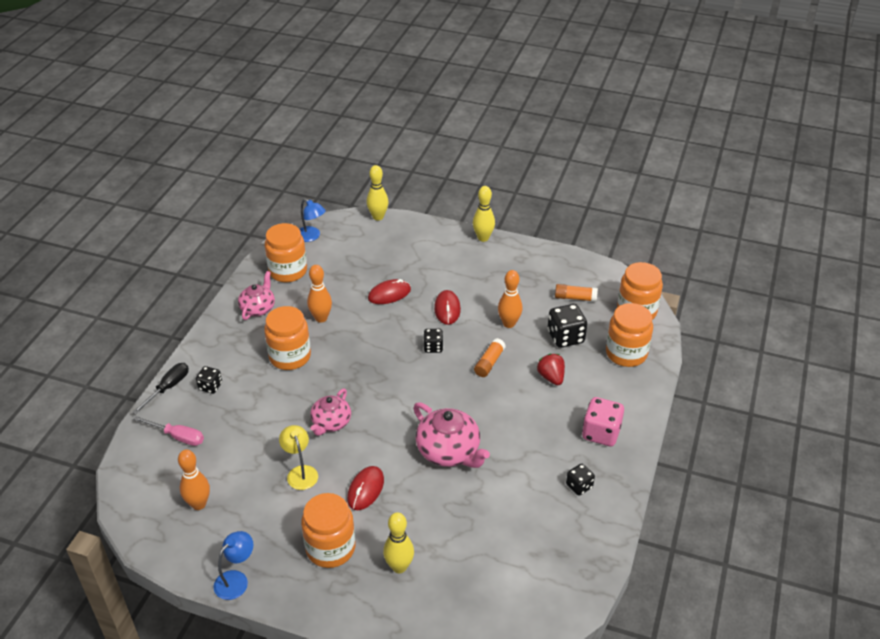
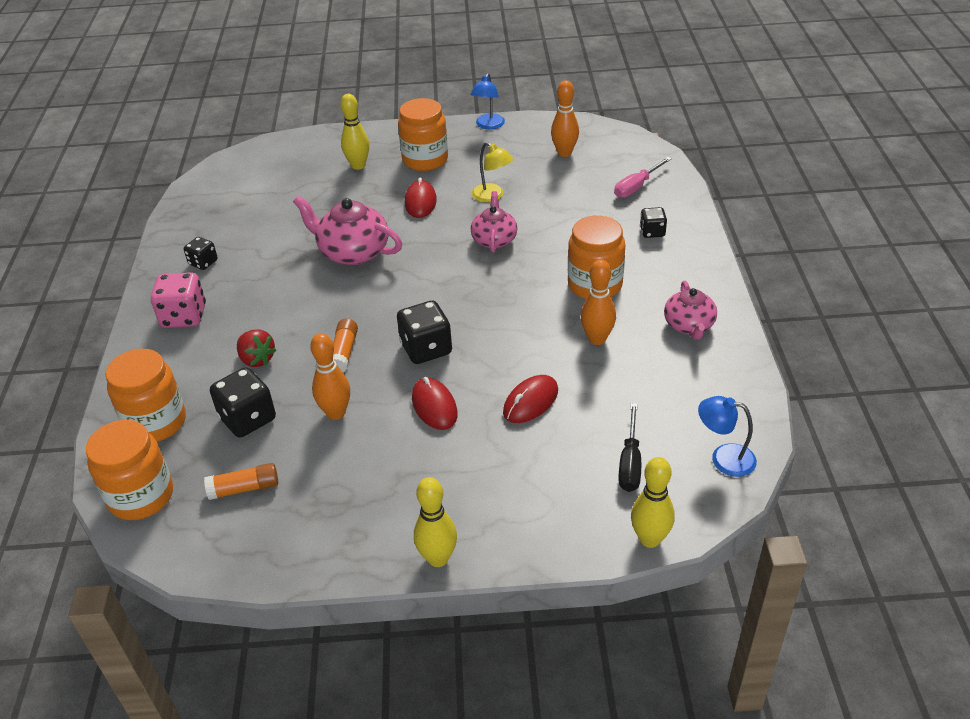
camera: 160 degrees right, 0 degrees up
black screwdriver [132,363,189,414] -> black screwdriver moved to [618,403,641,492]
pink screwdriver [133,416,204,446] -> pink screwdriver turned 45 degrees counterclockwise [614,157,672,198]
orange jar [265,223,307,282] -> none
black dice [423,329,443,353] -> black dice [397,301,452,364], size x1.69

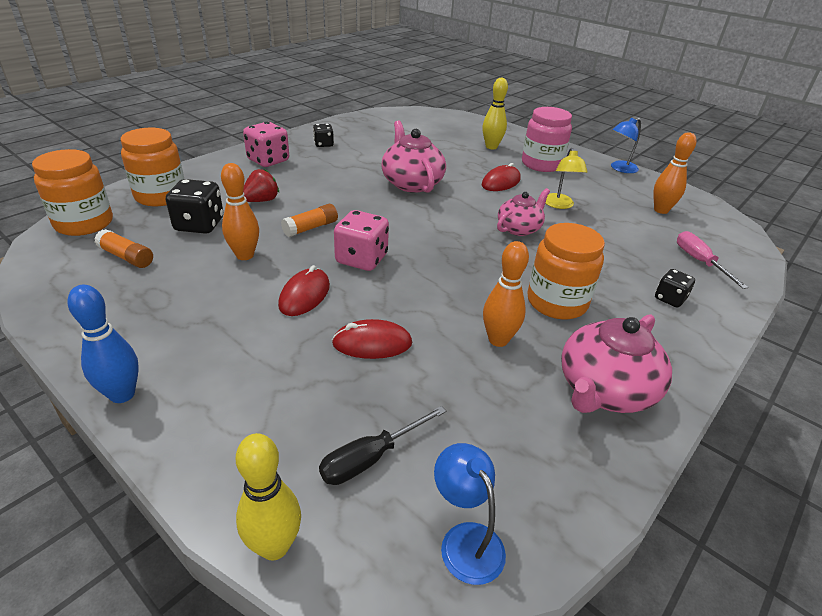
camera: 40 degrees right, 5 degrees down
red strawberry [237,329,276,367] -> red strawberry turned 135 degrees counterclockwise [243,169,279,202]
black dice [397,301,452,364] -> pink dice [334,210,389,271]
orange jar [398,98,448,171] -> pink jar [522,107,572,172]
yellow bowling pin [414,477,457,567] -> blue bowling pin [67,285,139,403]
pink screwdriver [614,157,672,198] -> pink screwdriver turned 75 degrees clockwise [677,231,748,289]
pink teapot [664,281,717,340] -> pink teapot [561,314,672,413], size x1.54

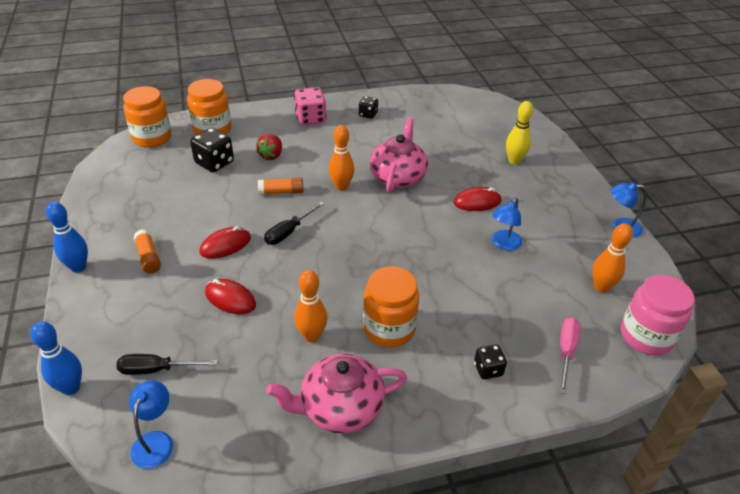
camera: 35 degrees right, 5 degrees up
orange glue stick [94,229,153,268] -> orange glue stick moved to [134,229,161,274]
orange bowling pin [221,163,259,260] -> orange bowling pin moved to [329,125,354,191]
yellow bowling pin [236,433,301,560] -> blue bowling pin [31,321,82,395]
red strawberry [243,169,279,202] -> red strawberry turned 120 degrees clockwise [256,134,282,160]
pink dice [334,210,389,271] -> black screwdriver [264,202,325,245]
pink teapot [497,188,550,236] -> none
pink jar [522,107,572,172] -> pink jar moved to [621,275,695,355]
yellow lamp [545,148,587,209] -> blue lamp [492,198,522,251]

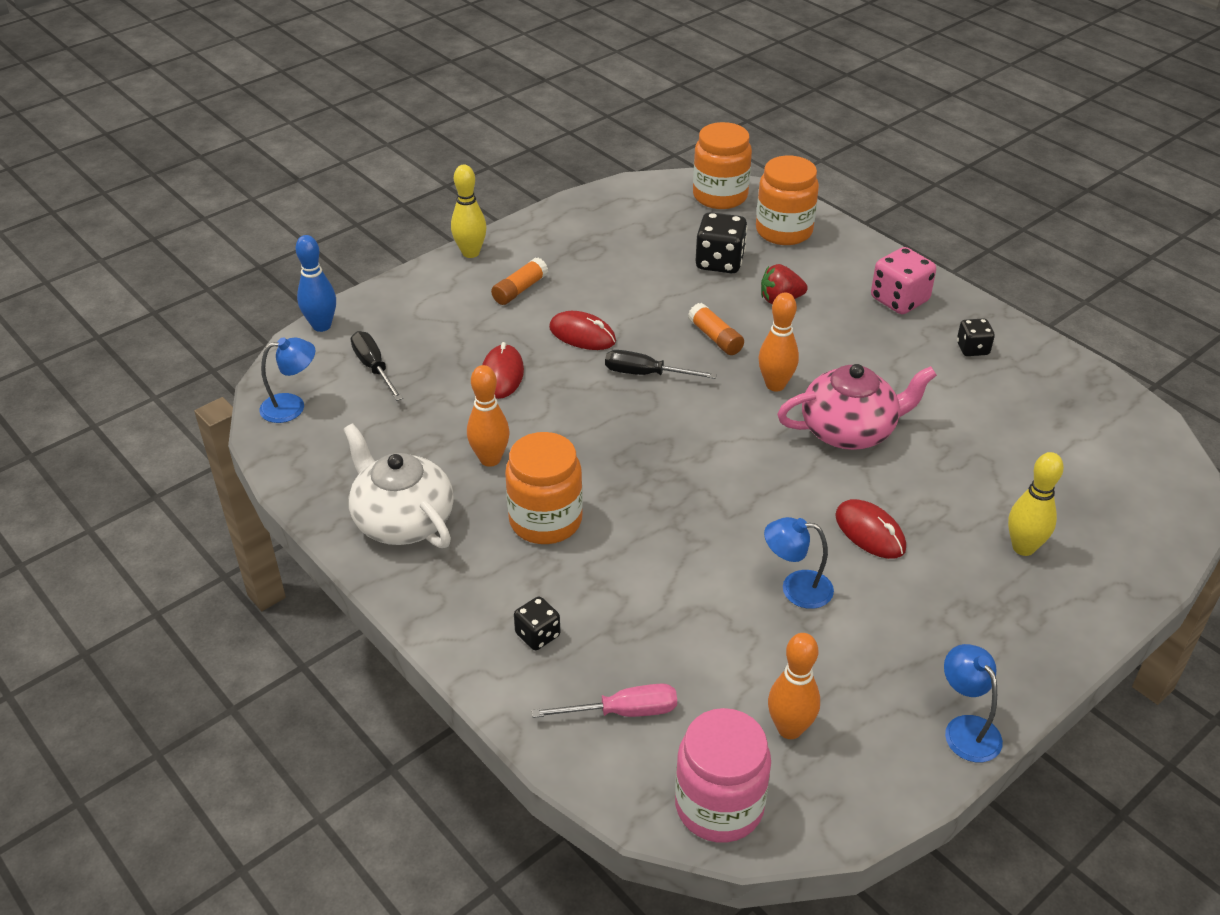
camera: 65 degrees right, 0 degrees up
blue bowling pin [46,202,88,273] -> yellow bowling pin [451,165,487,258]
pink teapot [266,354,407,434] -> white teapot [343,423,454,548]

